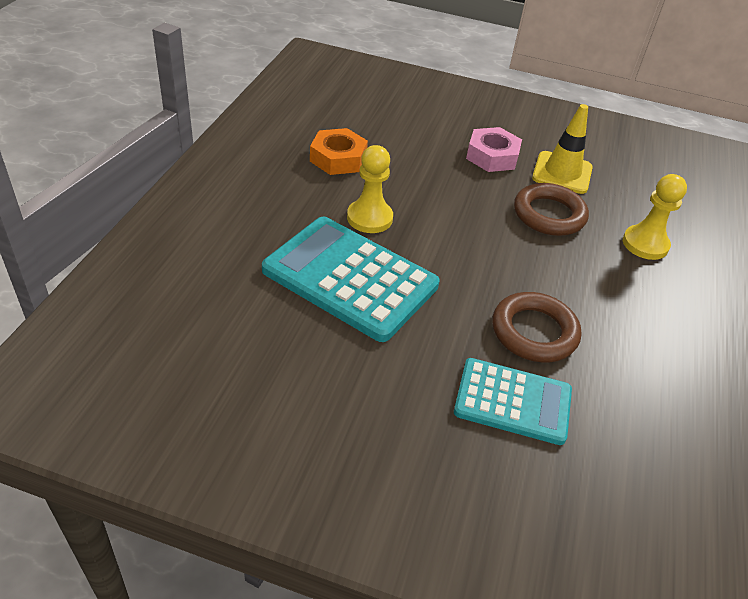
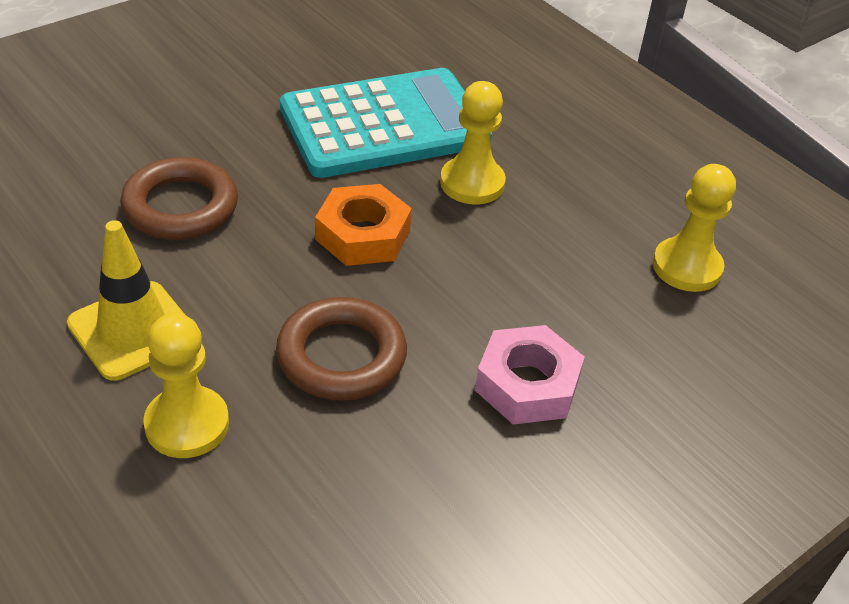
camera: 125 degrees right, 0 degrees up
orange nut [310,128,368,175] -> orange nut moved to [315,184,412,266]
turquoise calculator [454,358,572,445] -> none
yellow traffic cone [532,104,593,194] -> yellow traffic cone moved to [67,220,186,381]
none -> yellow pawn [653,164,736,292]

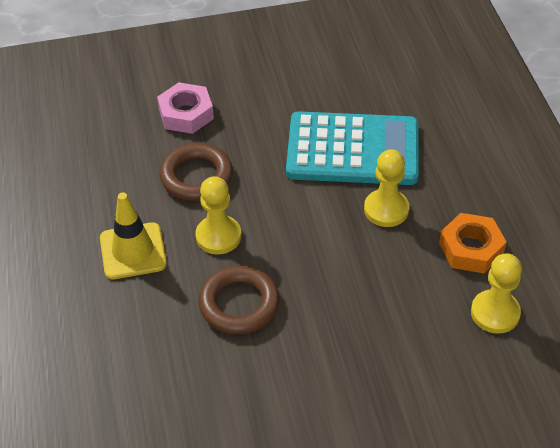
camera: 30 degrees right, 5 degrees up
yellow pawn [143,313,229,458] -> yellow pawn moved to [196,176,241,255]
orange nut [315,184,412,266] -> orange nut moved to [439,213,507,274]
pink nut [475,325,585,425] -> pink nut moved to [157,82,214,134]

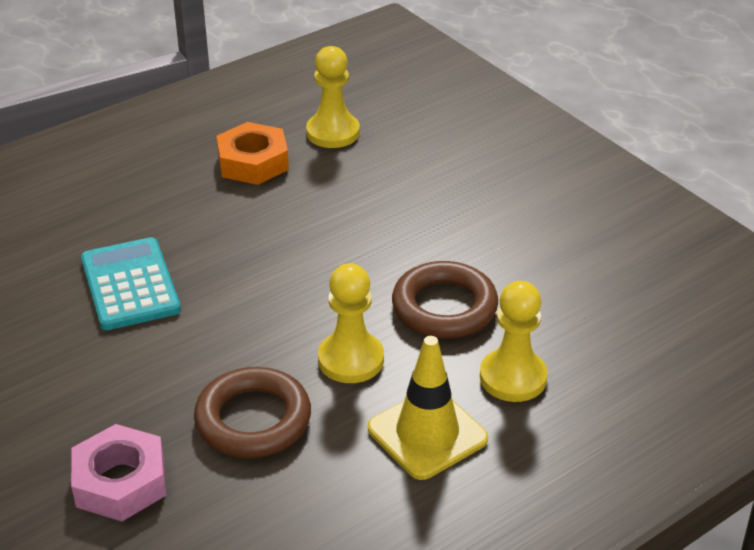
camera: 115 degrees left, 10 degrees down
turquoise calculator [286,112,419,185] -> turquoise calculator [81,237,181,330], size x0.63
yellow pawn [364,149,409,227] -> yellow pawn moved to [480,281,548,402]

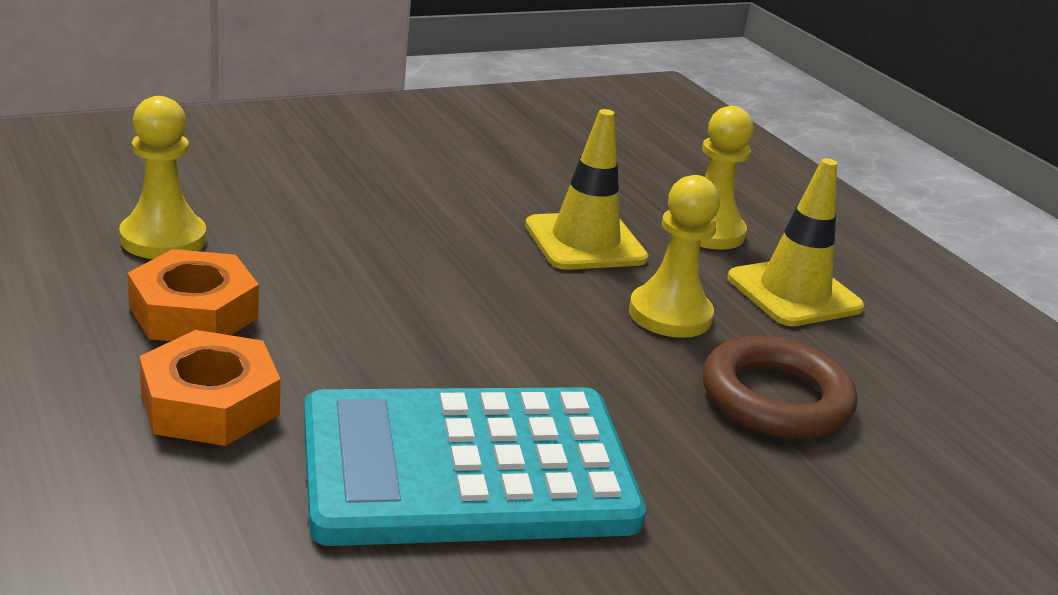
camera: 85 degrees left, 10 degrees down
pink nut [71,424,166,521] -> none
turquoise calculator [81,237,181,330] -> turquoise calculator [304,387,646,546], size x1.59
brown ring [392,261,498,338] -> yellow traffic cone [525,109,648,270]
none -> orange nut [139,330,281,446]

